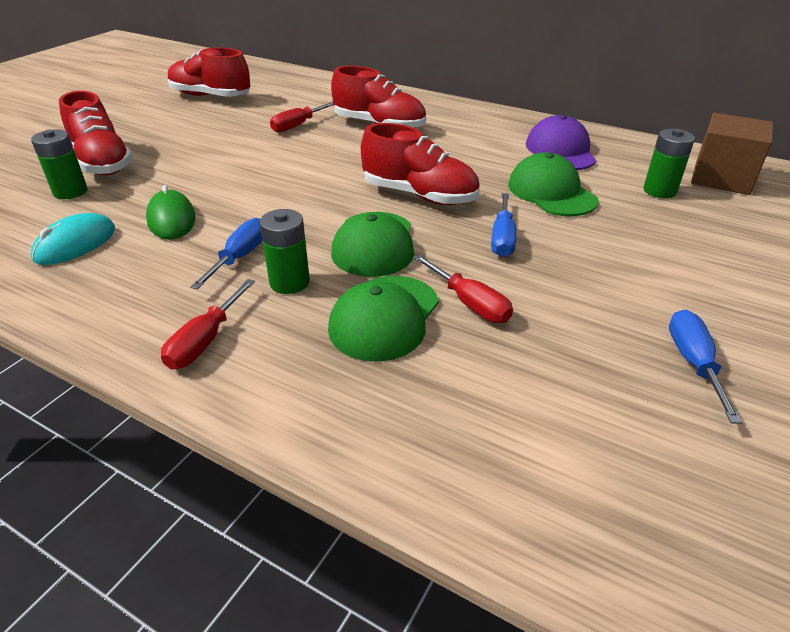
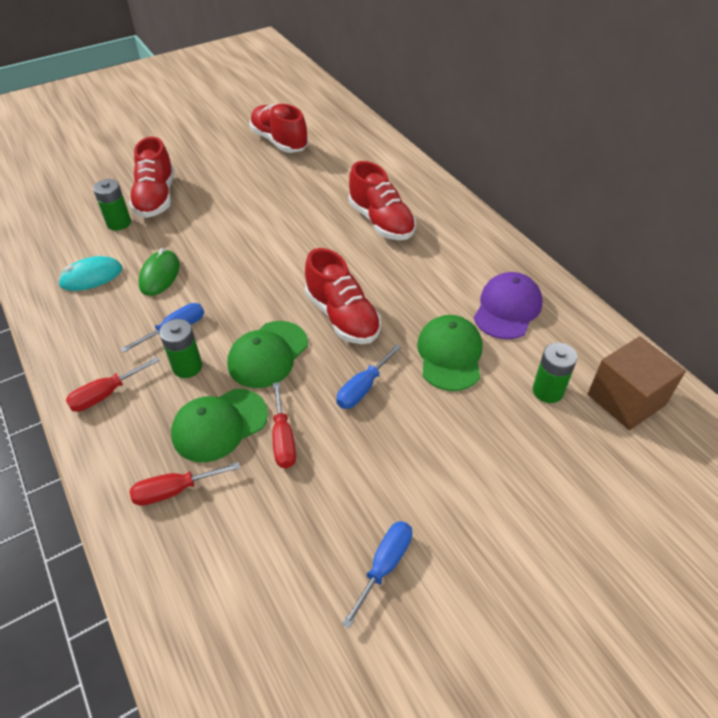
camera: 30 degrees right, 10 degrees up
red screwdriver [270,102,333,133] -> red screwdriver moved to [130,462,240,506]

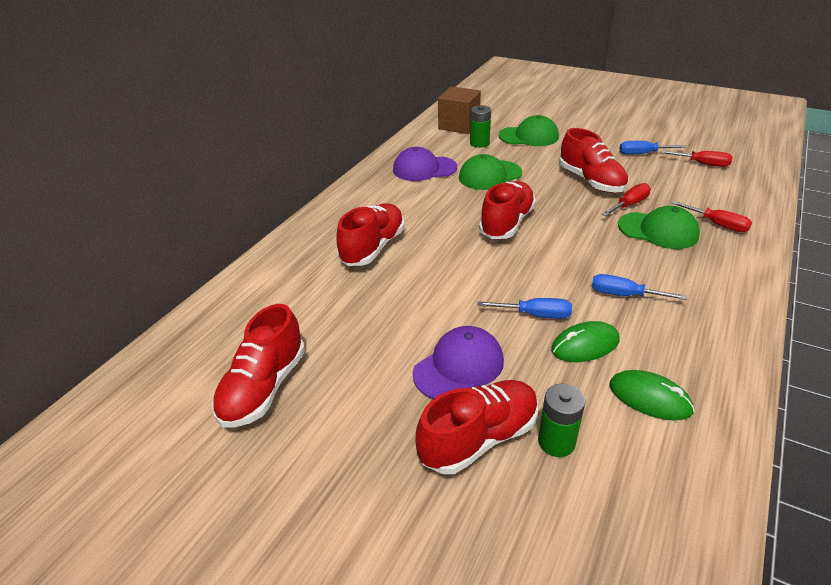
camera: 120 degrees left, 10 degrees down
turquoise mouse [58,256,122,291] -> green mouse [609,370,695,420]
red screwdriver [66,357,160,412] -> red screwdriver moved to [660,151,733,167]
green battery [159,319,202,378] -> none
green cap [227,321,308,388] -> green cap moved to [499,115,559,146]
blue screwdriver [336,344,401,409] -> blue screwdriver moved to [478,298,572,319]
none -> purple cap [413,326,504,399]
none -> red shoe [560,128,629,193]

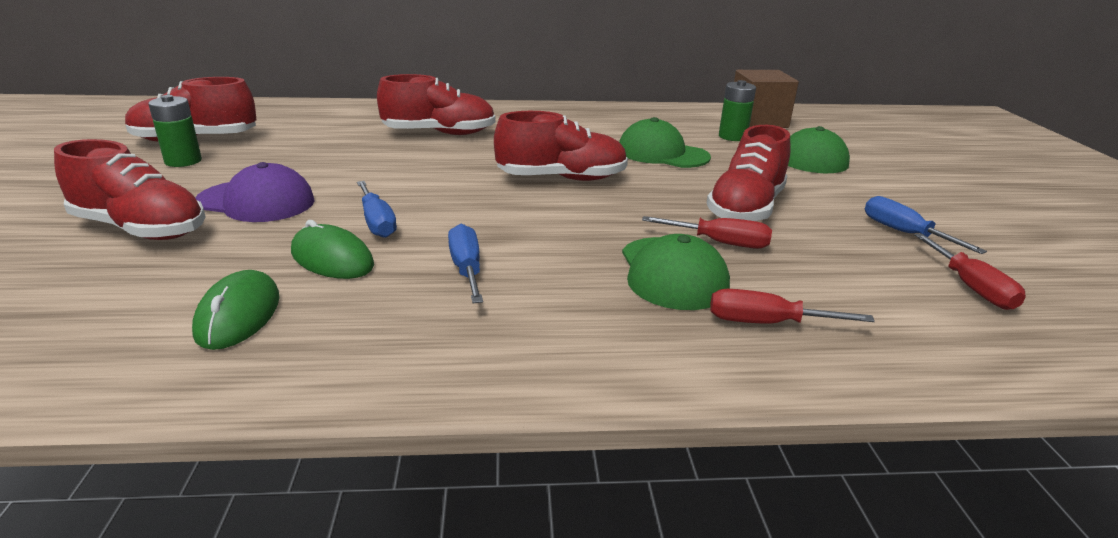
camera: 55 degrees right, 10 degrees down
purple cap [393,147,457,181] -> none
green battery [538,384,585,457] -> green battery moved to [148,95,202,167]
red screwdriver [671,201,752,232] -> red screwdriver turned 90 degrees clockwise [710,289,875,324]

